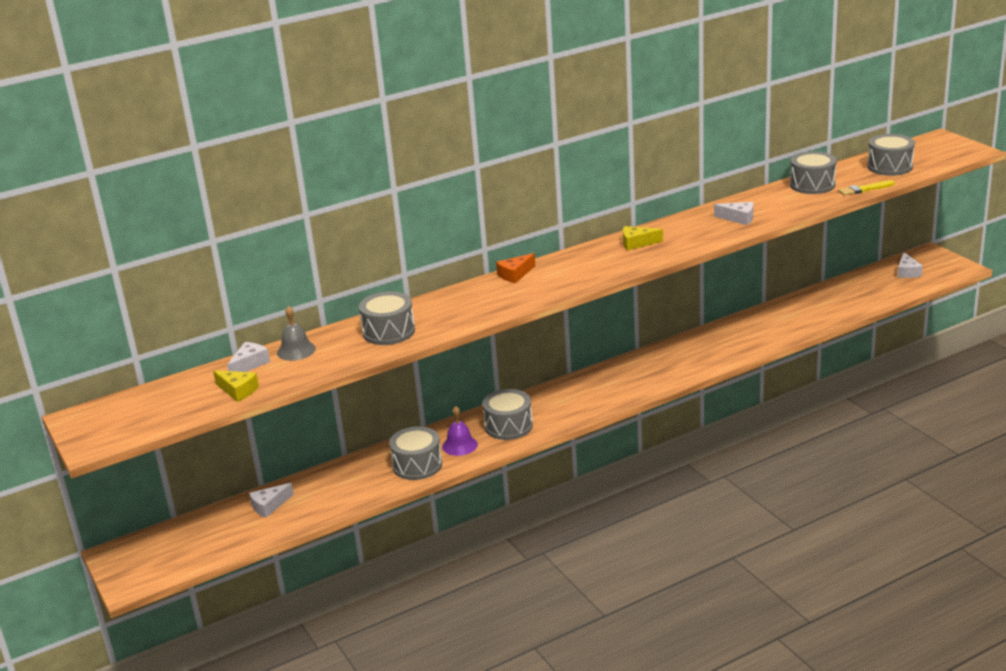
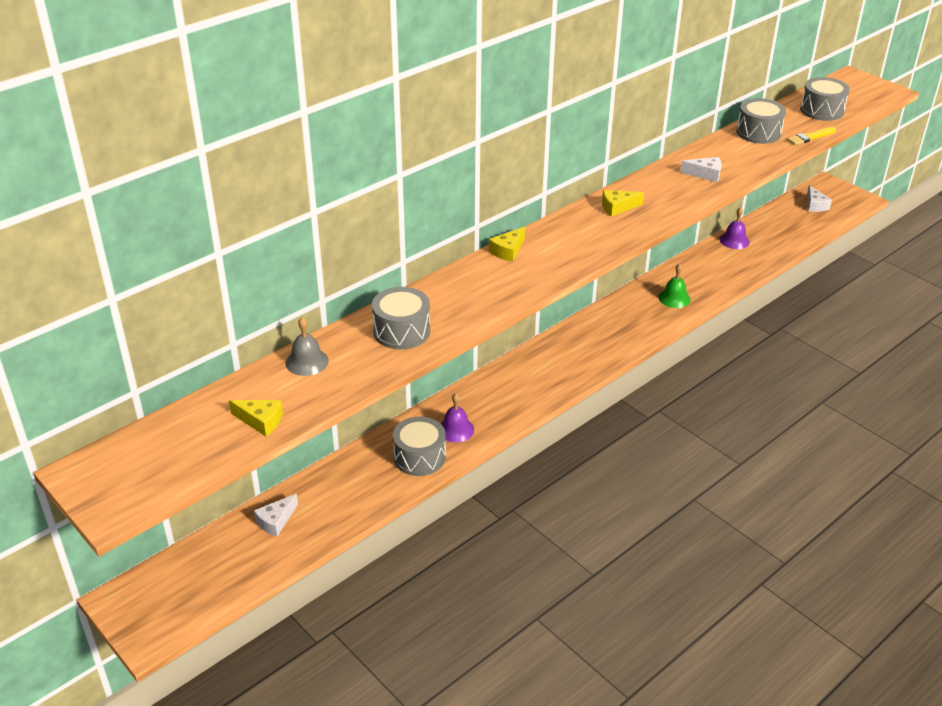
camera: 15 degrees left, 10 degrees up
white cheese [227,342,270,372] -> none
grey drum [483,389,533,440] -> none
orange cheese [496,253,535,283] -> yellow cheese [489,227,525,262]
none -> green bell [658,264,691,308]
none -> purple bell [720,207,750,249]

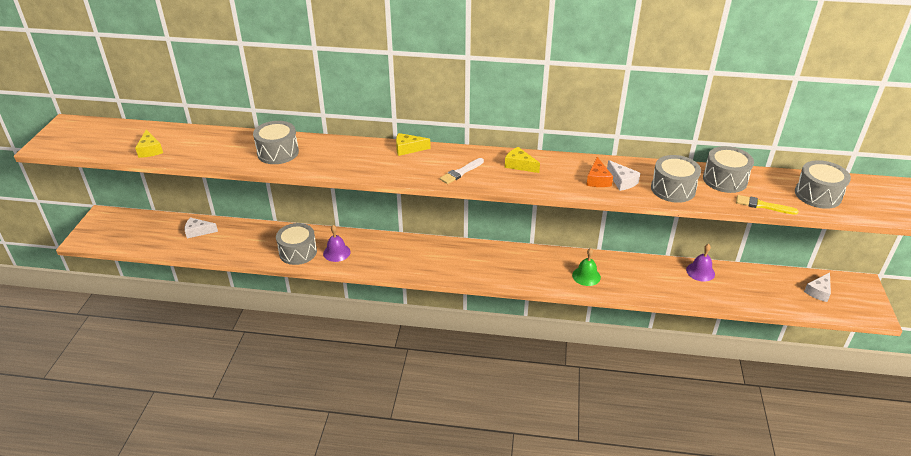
camera: 50 degrees right, 0 degrees up
grey bell [286,317,329,376] -> none
none -> white brush [440,158,484,184]
none -> orange cheese [586,157,613,187]
none -> grey drum [651,155,701,203]

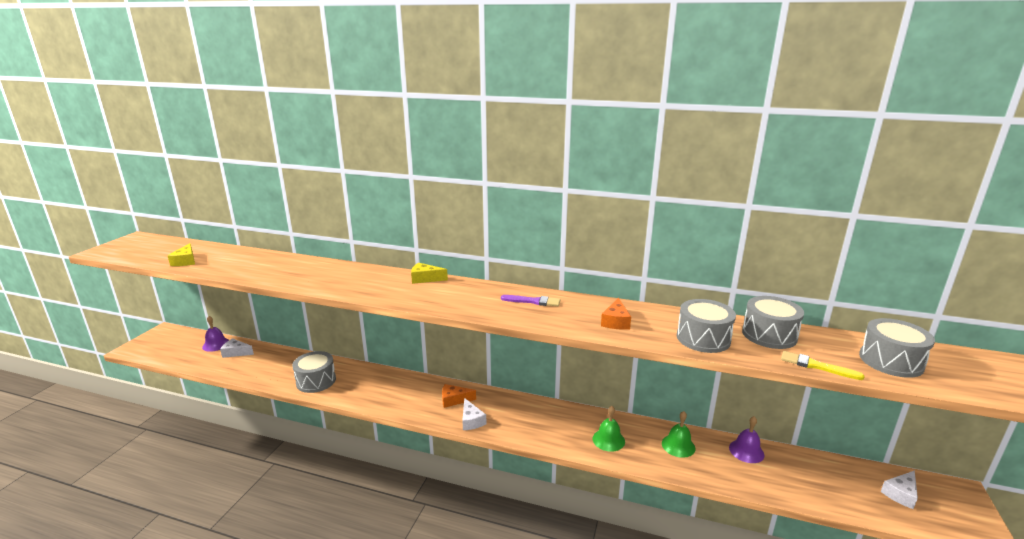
camera: 10 degrees right, 15 degrees down
grey drum [253,121,299,164] -> none
purple bell [323,225,351,262] -> purple bell moved to [202,316,229,352]
white brush [440,158,484,184] -> none
yellow cheese [505,147,540,173] -> purple brush [501,295,560,306]
white cheese [607,160,640,191] -> white cheese moved to [462,398,487,430]
none -> orange cheese [442,384,476,408]
none -> green bell [662,411,695,458]

